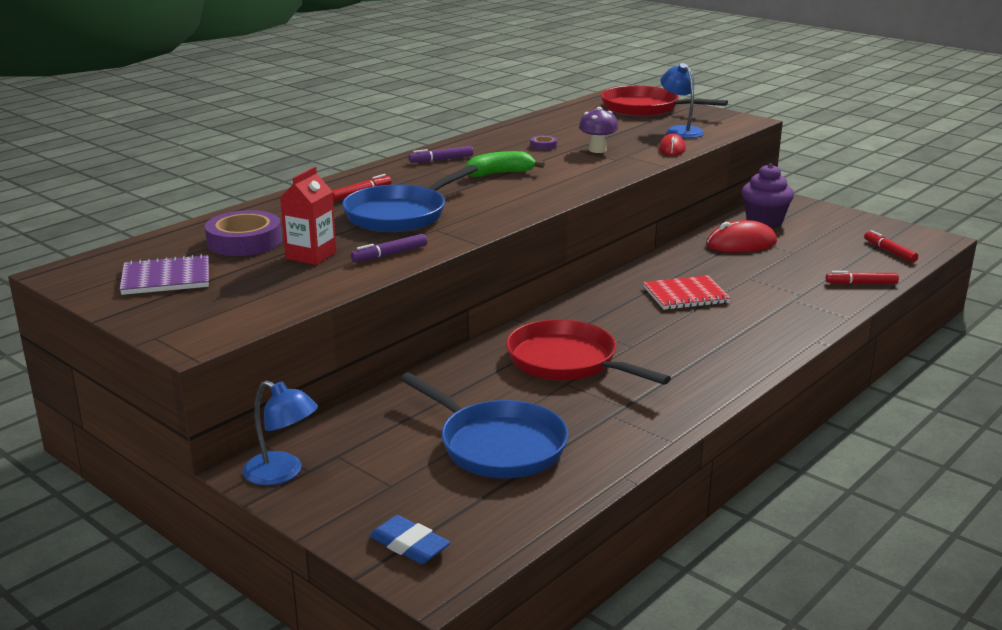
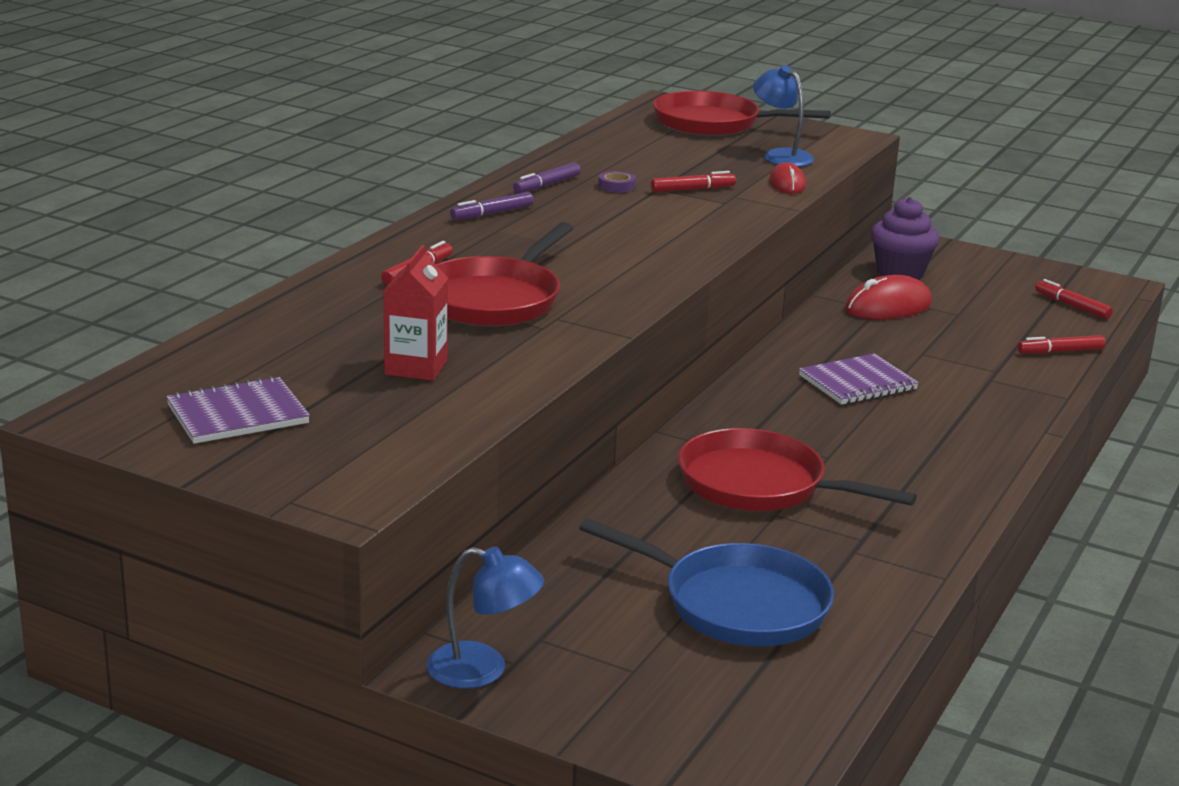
camera: 15 degrees left, 0 degrees up
purple tape [205,210,282,256] -> none
blue pan [342,165,478,232] -> red pan [436,222,573,326]
purple marker [351,234,427,262] -> purple marker moved to [513,162,581,193]
blue eraser [369,515,450,564] -> none
green banana [465,151,545,177] -> none
purple mushroom [579,107,618,153] -> red marker [651,171,736,192]
red notebook [643,275,731,310] -> purple notebook [799,354,919,405]

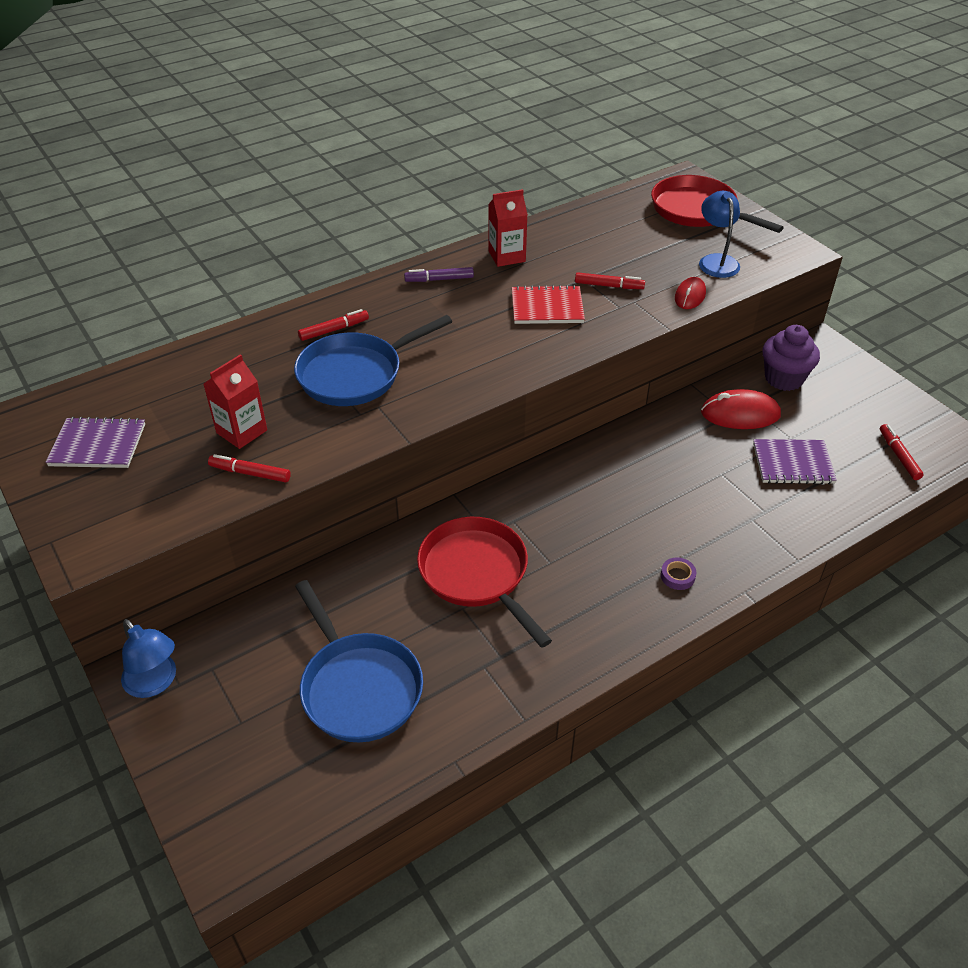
camera: 30 degrees right, 20 degrees up
red pan [436,222,573,326] -> blue pan [294,315,452,406]
purple marker [513,162,581,193] -> red carton [488,189,528,267]
purple tape [598,171,636,193] -> purple tape moved to [661,557,697,590]
purple notebook [799,354,919,405] -> purple notebook moved to [753,439,837,485]
red marker [1017,335,1106,354] -> red marker moved to [208,454,291,483]
none -> red notebook [512,285,585,324]

